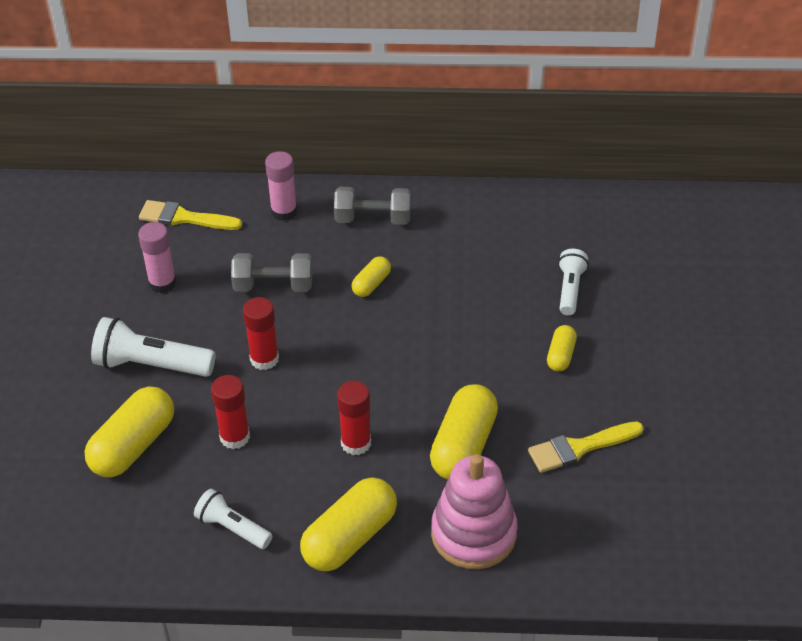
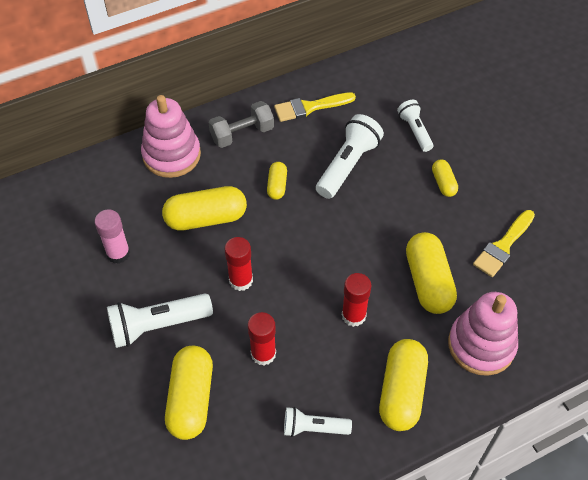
camera: 30 degrees left, 10 degrees up
yellow brush [139,200,242,230] -> yellow brush moved to [274,92,356,122]
grey dumbbell [231,253,313,292] -> yellow capsule [162,186,247,231]
pink glue stick [265,151,297,221] -> pink stacking toy [141,95,201,178]
none -> white flashlight [316,114,384,199]

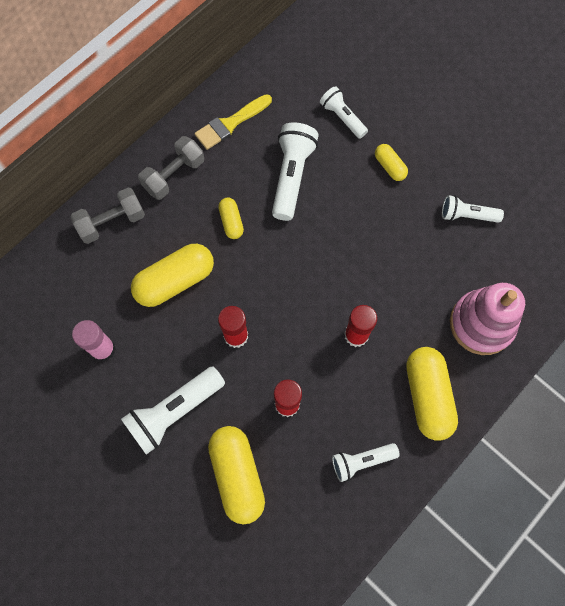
camera: 20 degrees left, 15 degrees up
pink stacking toy [141,95,201,178] -> grey dumbbell [71,188,145,244]
yellow capsule [406,232,457,314] -> none
yellow brush [473,210,535,277] -> white flashlight [442,195,504,223]

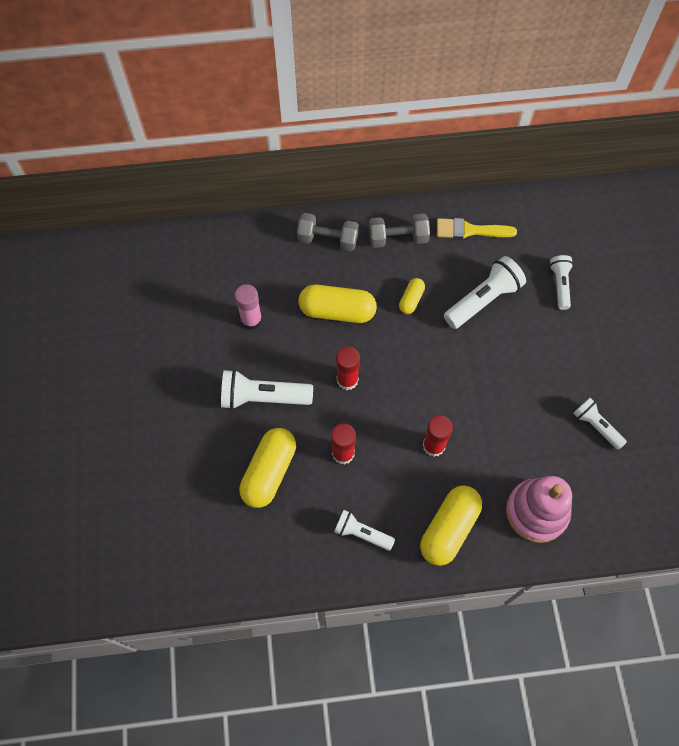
camera: 40 degrees right, 5 degrees down
yellow capsule [375,144,408,181] -> none

